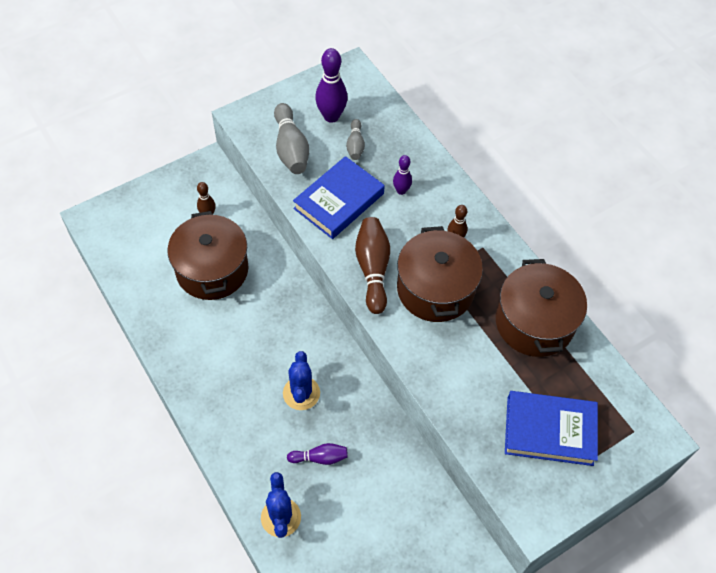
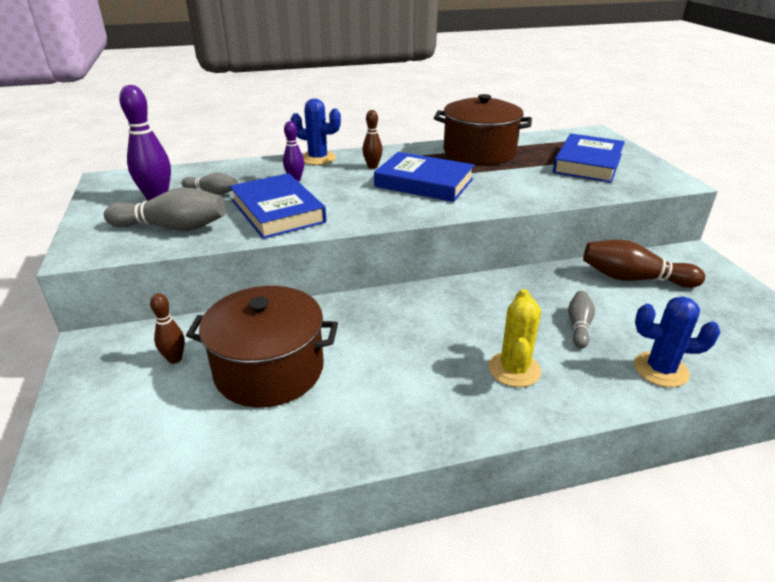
camera: 70 degrees left, 25 degrees down
blue cactus [283,351,320,410] -> blue cactus moved to [291,99,341,165]
purple bowling pin [287,443,348,465] -> grey bowling pin [568,291,595,348]
brown bowling pin [355,217,390,314] -> brown bowling pin moved to [583,240,705,288]
brown pot [397,226,483,322] -> blue book [374,152,474,202]
none -> yellow cactus [488,289,541,387]

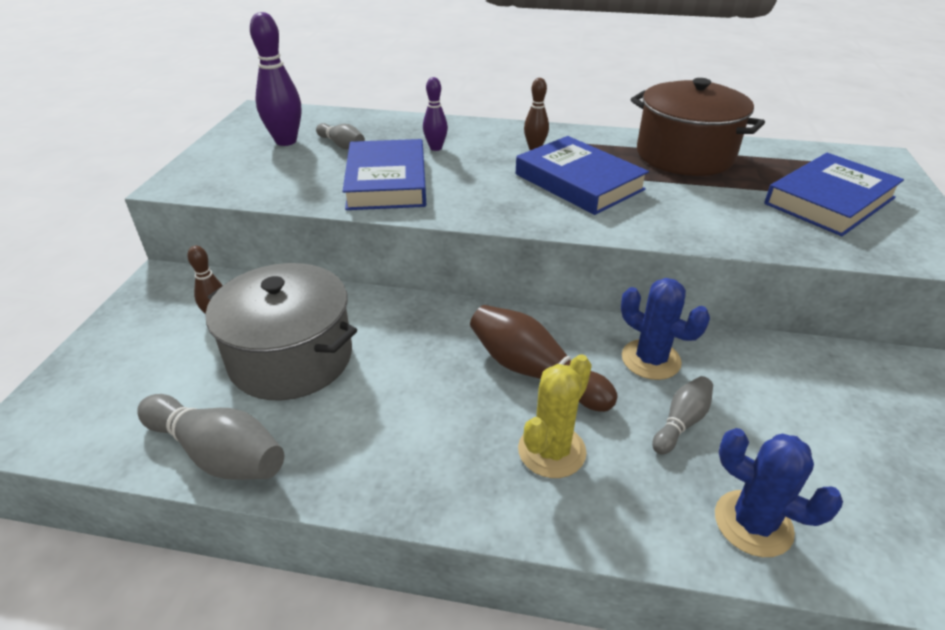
camera: 25 degrees right, 5 degrees up
grey bowling pin [104,187,226,231] -> grey bowling pin moved to [137,394,284,480]
brown pot [186,286,338,407] -> grey pot [206,263,357,400]
blue cactus [291,99,341,165] -> blue cactus moved to [621,278,710,380]
brown bowling pin [583,240,705,288] -> brown bowling pin moved to [470,305,618,412]

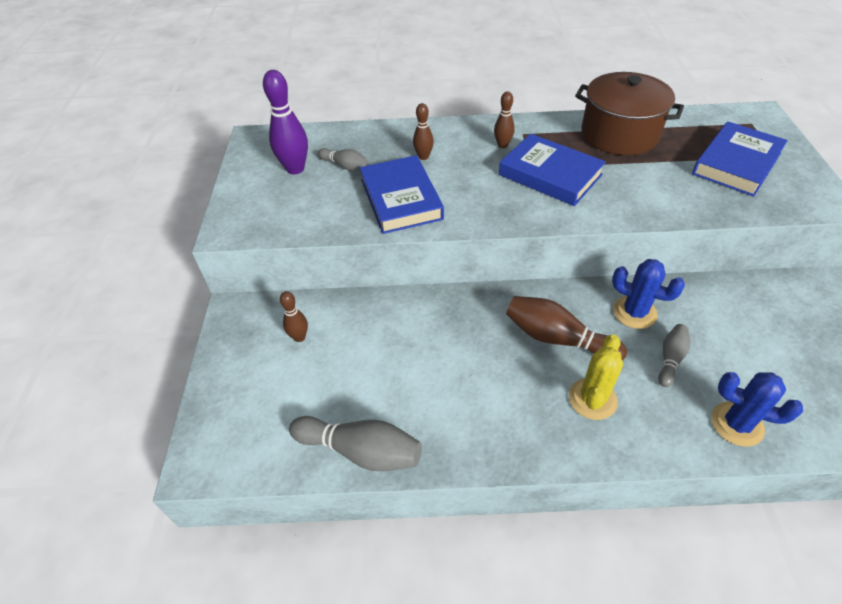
camera: 10 degrees left, 10 degrees up
grey pot [206,263,357,400] -> none
purple bowling pin [423,77,448,151] -> brown bowling pin [413,103,434,160]

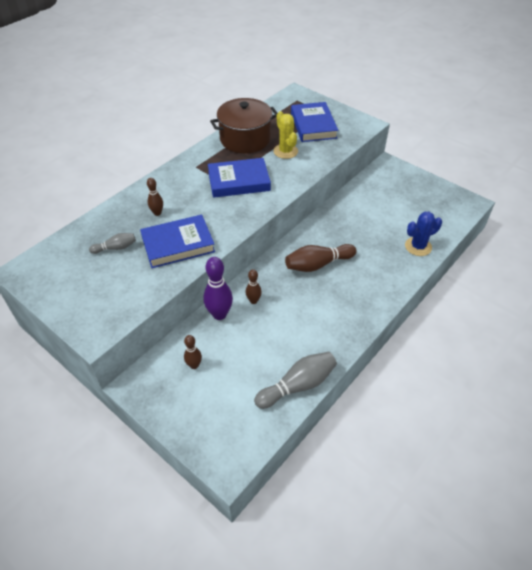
camera: 50 degrees left, 0 degrees up
purple bowling pin [263,70,308,174] -> purple bowling pin moved to [203,257,233,320]
blue book [360,155,444,234] -> blue book turned 45 degrees counterclockwise [140,215,215,268]
brown bowling pin [494,92,515,148] -> brown bowling pin moved to [246,269,262,304]
yellow cactus [569,334,623,420] -> yellow cactus moved to [273,111,298,159]
blue cactus [612,259,685,329] -> none
grey bowling pin [658,324,690,387] -> none

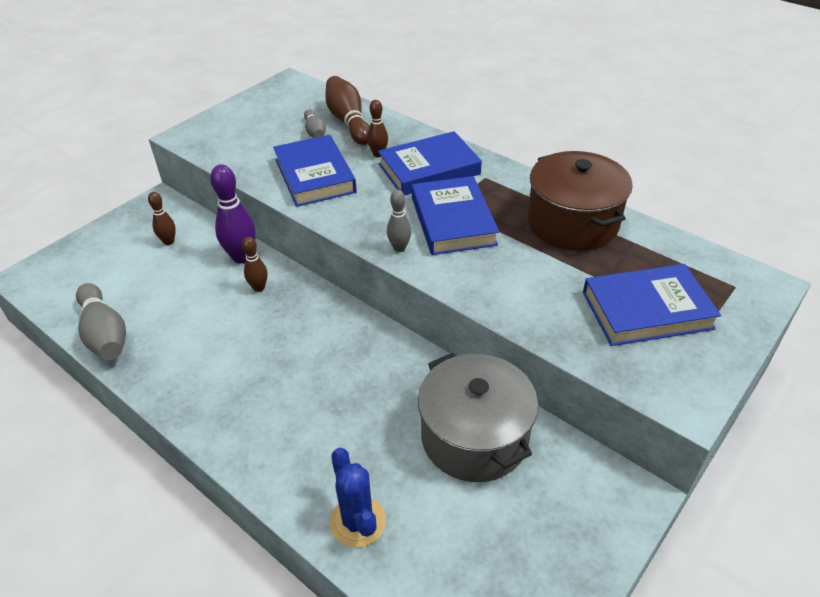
camera: 90 degrees right, 5 degrees down
yellow cactus [273,111,298,159] -> none
brown bowling pin [285,244,356,272] -> brown bowling pin moved to [325,76,370,145]
none -> blue book [378,131,482,195]
none -> grey bowling pin [387,190,412,252]
none -> grey pot [418,353,538,482]

